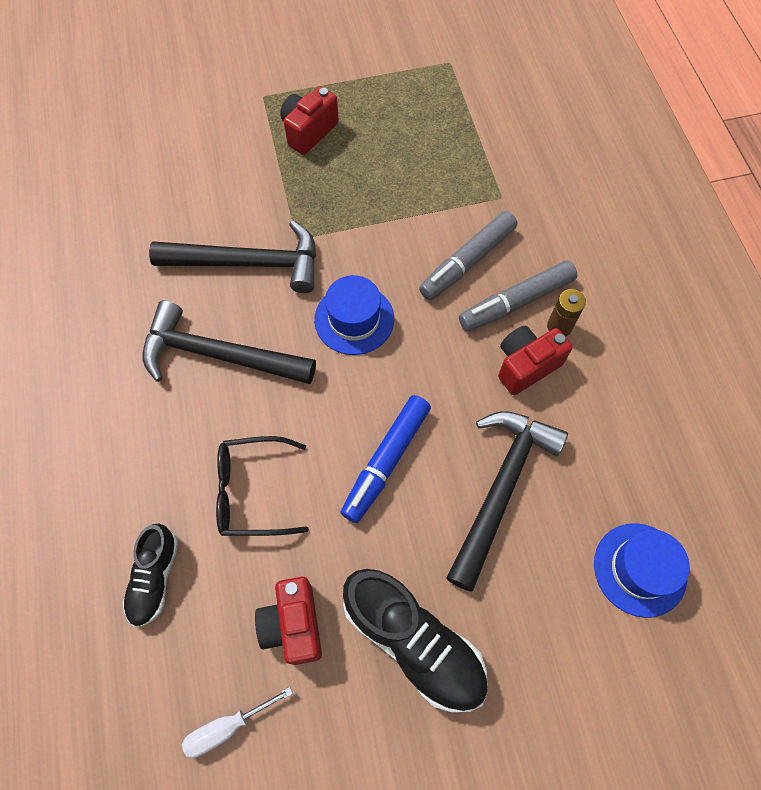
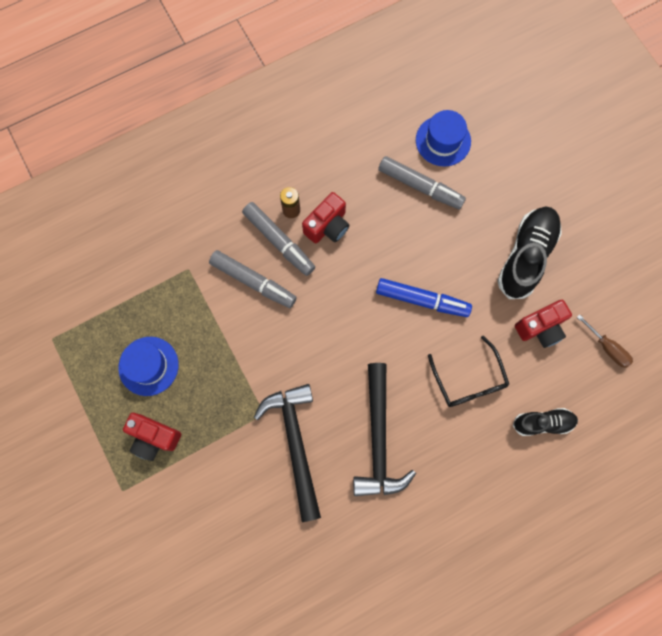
camera: 105 degrees left, 10 degrees up
white screwdriver [182,687,293,758] -> brown screwdriver [577,314,633,368]
blue hat [314,275,394,355] -> blue hat moved to [118,337,179,396]
black hammer [446,411,568,591] -> none
red camera [498,326,573,395] -> red camera turned 90 degrees counterclockwise [302,192,349,244]
none -> grey marker [378,156,466,209]

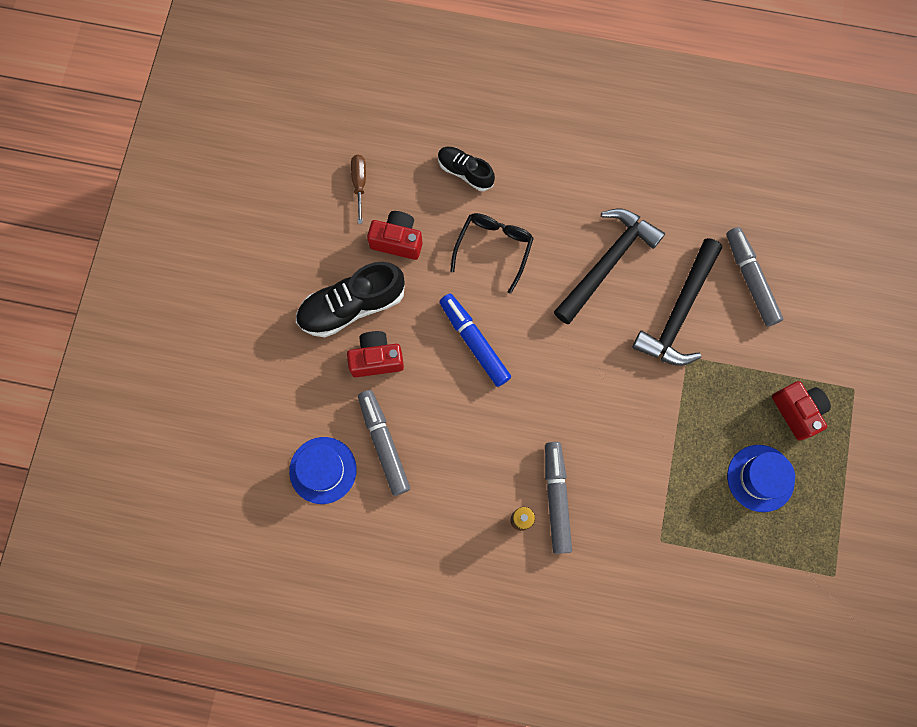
camera: 140 degrees left, 0 degrees up
grey marker [209,250,297,308] -> grey marker moved to [727,227,783,326]
red camera [302,192,349,244] -> red camera moved to [347,331,404,377]

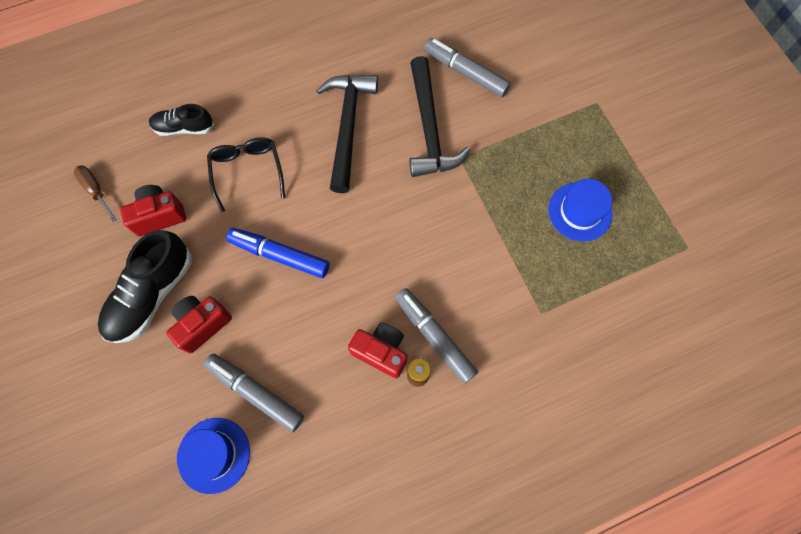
camera: 35 degrees left, 5 degrees down
red camera [772,381,831,441] -> red camera moved to [348,322,407,378]

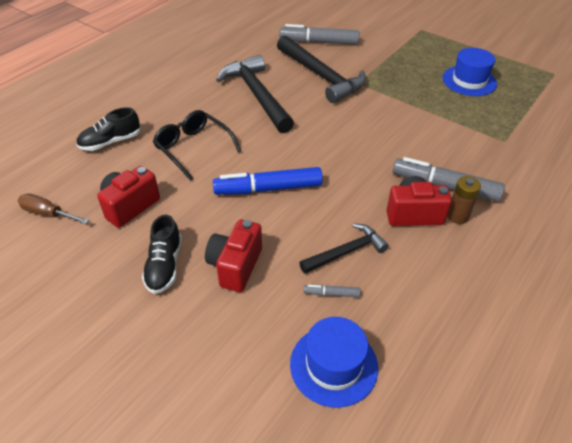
camera: 30 degrees left, 25 degrees down
black shoe [98,230,192,343] -> black shoe [142,214,182,294], size x0.59
grey marker [203,354,304,433] -> grey marker [303,285,361,297], size x0.44
none -> black hammer [299,224,389,274]

